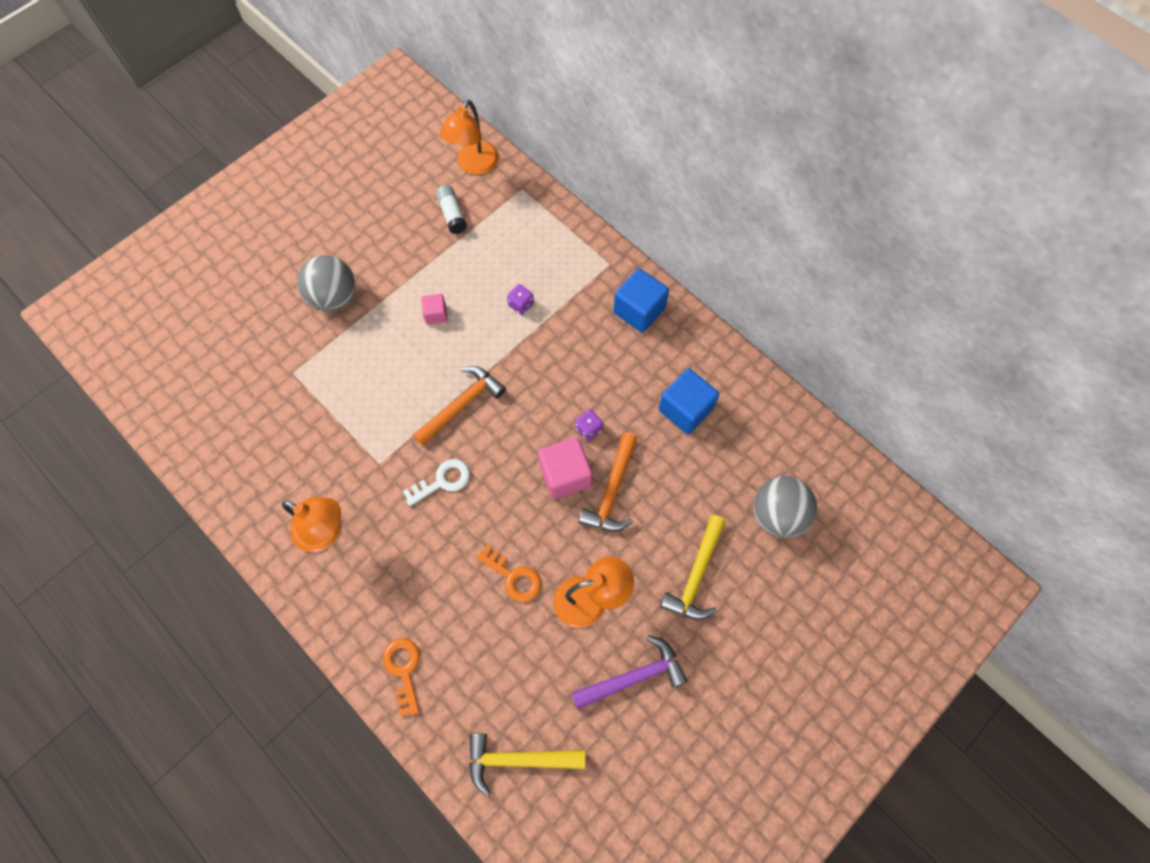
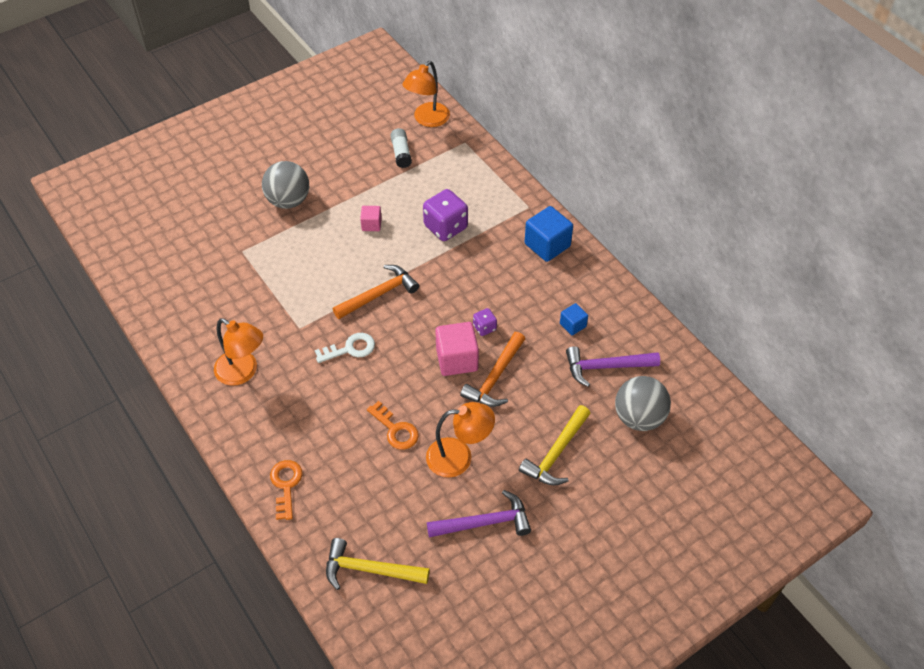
camera: 10 degrees right, 15 degrees down
purple dice [507,284,534,315] -> purple dice [423,189,468,241], size x1.95
blue cube [659,368,719,434] -> blue cube [560,303,588,335], size x0.55
none -> purple hammer [566,346,660,387]

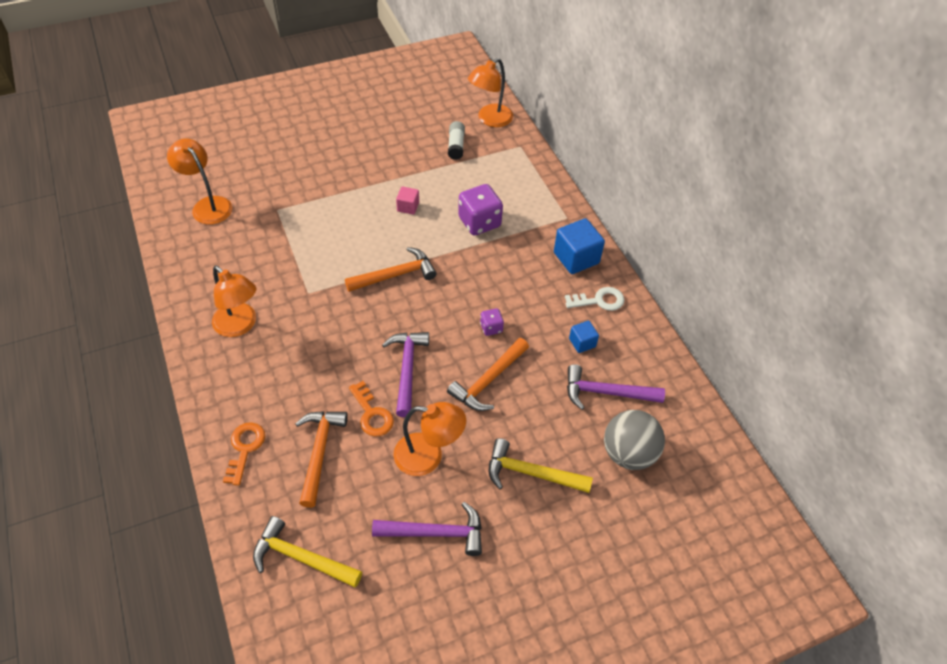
camera: 10 degrees right, 0 degrees up
grey ball [262,161,309,209] -> none
white key [315,333,375,363] -> white key moved to [565,287,625,311]
pink cube [435,322,479,376] -> none
yellow hammer [519,405,591,486] -> yellow hammer turned 60 degrees clockwise [489,438,593,493]
none -> orange lamp [167,138,232,225]
none -> orange hammer [295,411,348,508]
none -> purple hammer [382,332,429,417]

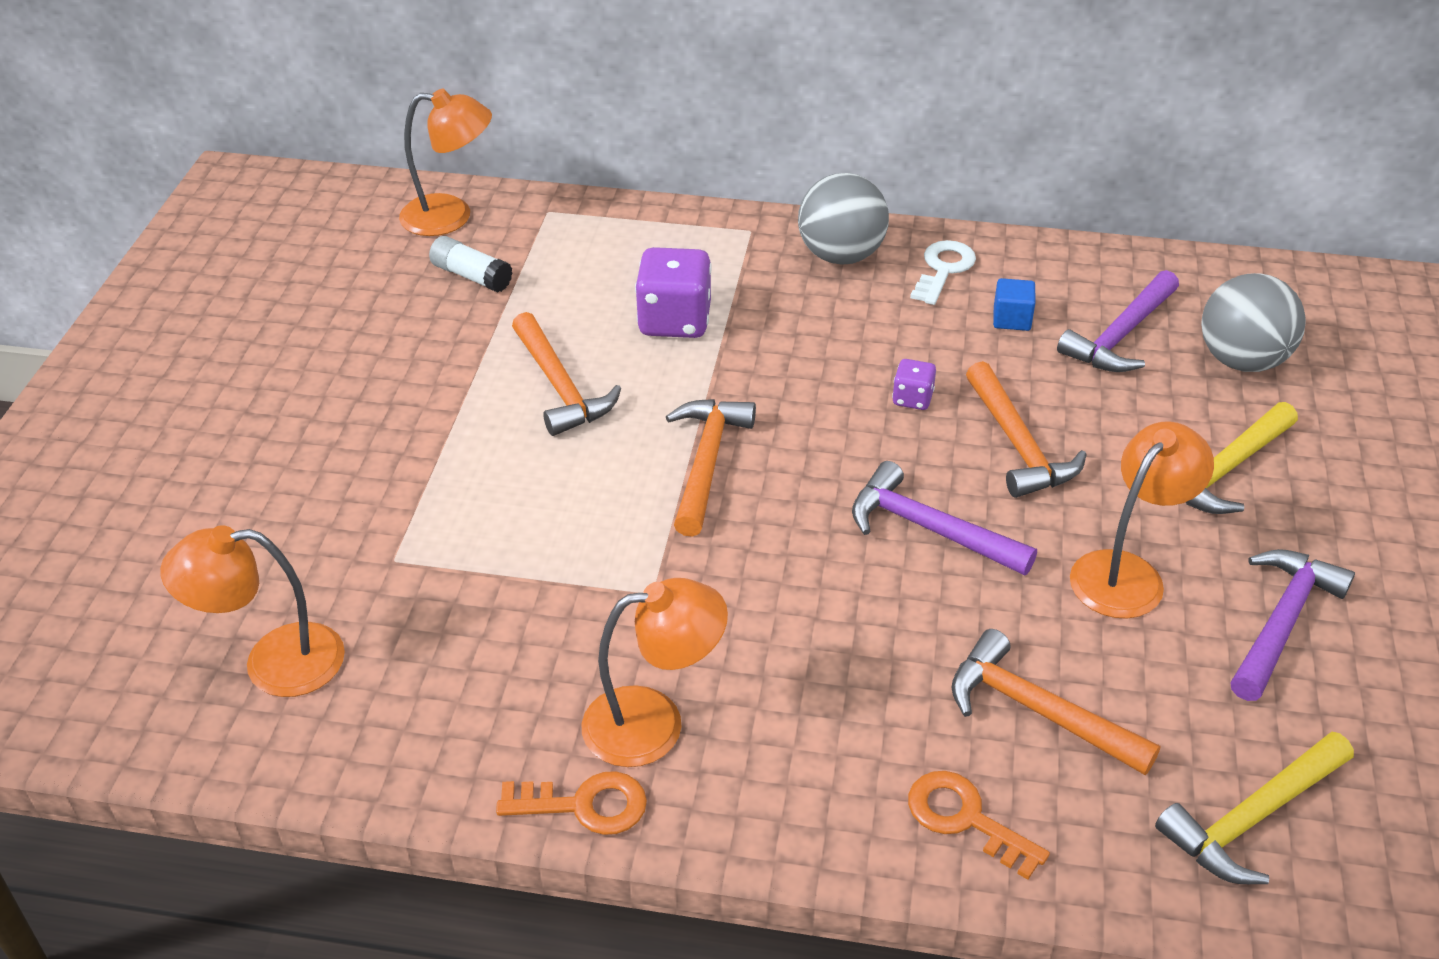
camera: 55 degrees left, 10 degrees down
orange key [349,381,394,436] -> orange key moved to [496,771,647,835]
pink cube [396,186,419,215] -> orange hammer [512,312,621,436]
orange lamp [468,58,513,127] -> orange lamp turned 75 degrees counterclockwise [399,89,492,236]
blue cube [554,218,605,274] -> grey ball [798,173,889,265]

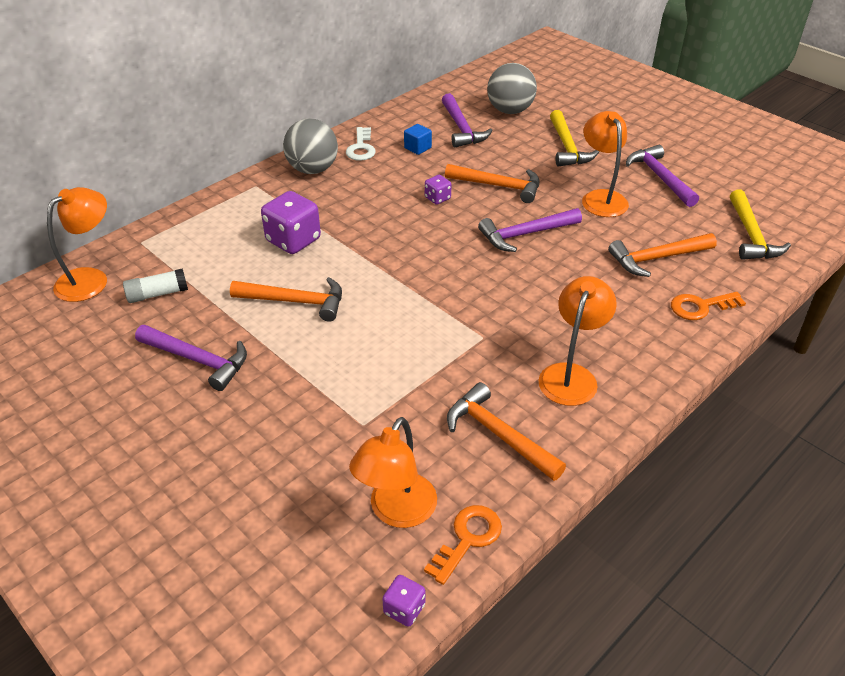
camera: 55 degrees left, 0 degrees up
orange key [496,771,647,835] -> orange key moved to [424,505,502,585]
orange hammer [666,399,756,537] -> orange hammer moved to [447,382,566,481]
white key [910,240,976,305] -> white key turned 150 degrees counterclockwise [346,127,376,161]
none -> purple hammer [135,325,247,391]
none -> purple dice [382,575,425,627]

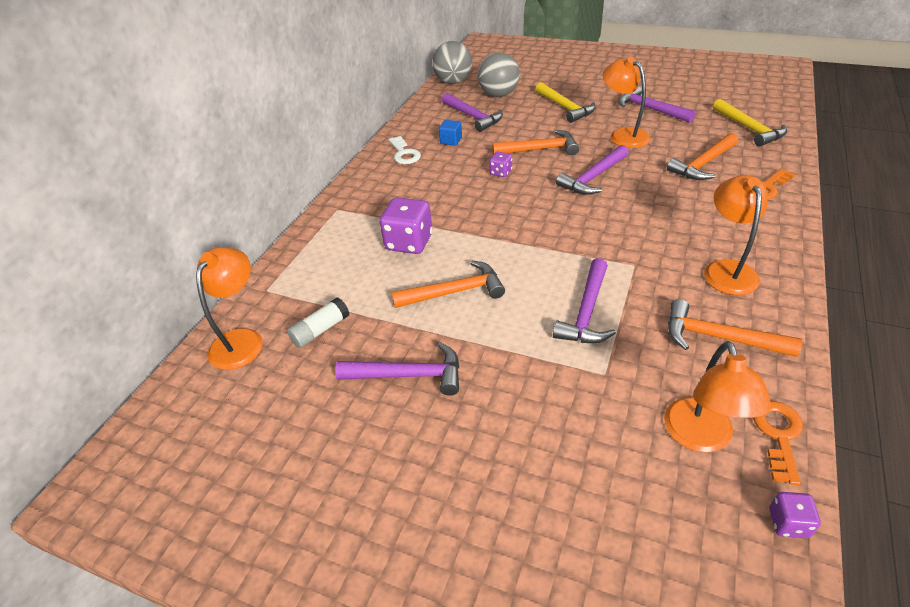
camera: 20 degrees left, 0 degrees up
grey ball [283,119,338,174] -> grey ball moved to [432,41,472,84]
none -> purple hammer [553,258,616,343]

